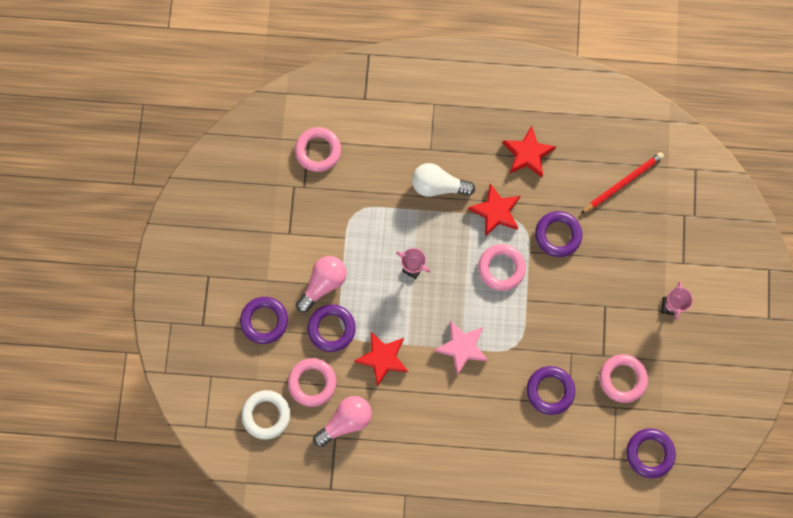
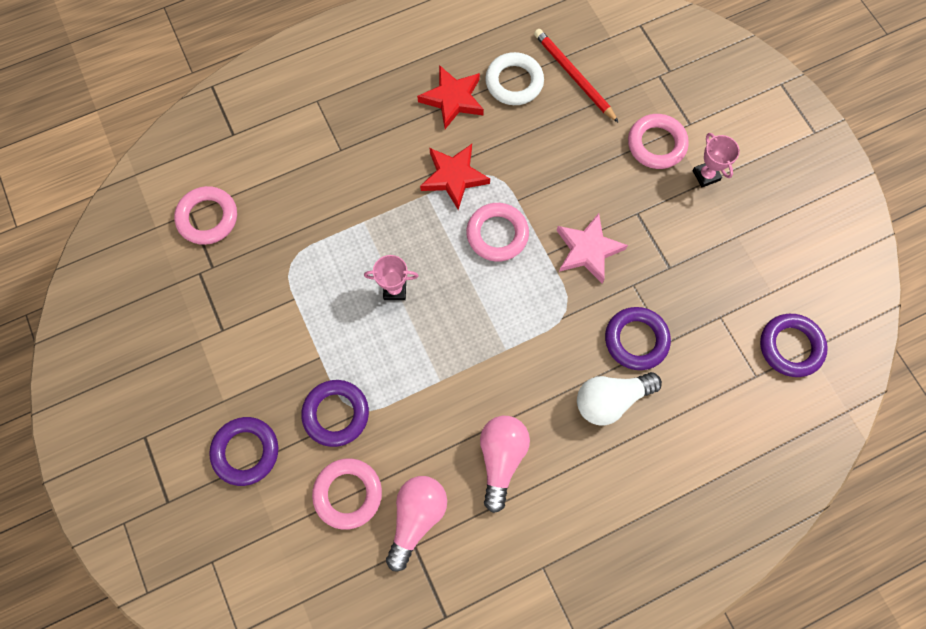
camera: 30 degrees left, 5 degrees down
white ring [241,390,290,439] -> white ring moved to [485,52,544,105]
pink light bulb [296,256,347,313] -> pink light bulb moved to [480,416,530,513]
red star [354,332,408,387] -> none
white light bulb [412,163,475,197] -> white light bulb moved to [577,372,662,425]
pink star [434,321,489,376] -> pink star moved to [556,213,628,284]
purple ring [535,211,582,257] -> none
red pencil [581,152,664,214] -> red pencil turned 60 degrees counterclockwise [534,29,619,123]
pink ring [600,354,648,403] -> pink ring moved to [628,114,689,169]

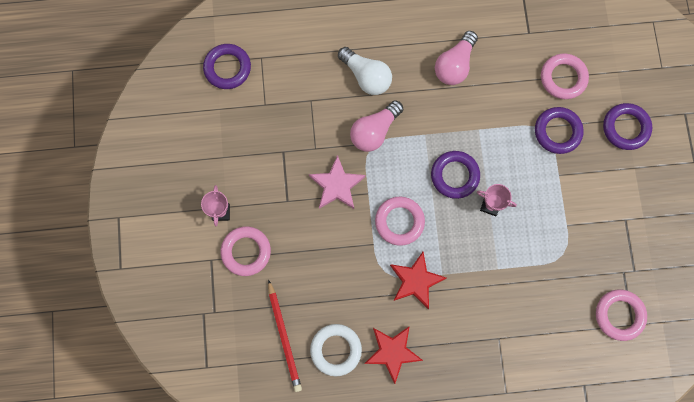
camera: 160 degrees left, 5 degrees up
pink light bulb [386,476,447,572] -> pink light bulb moved to [350,100,403,152]
white light bulb [577,372,662,425] -> white light bulb turned 45 degrees clockwise [338,47,392,95]
purple ring [605,307,671,370] -> purple ring moved to [431,151,480,199]

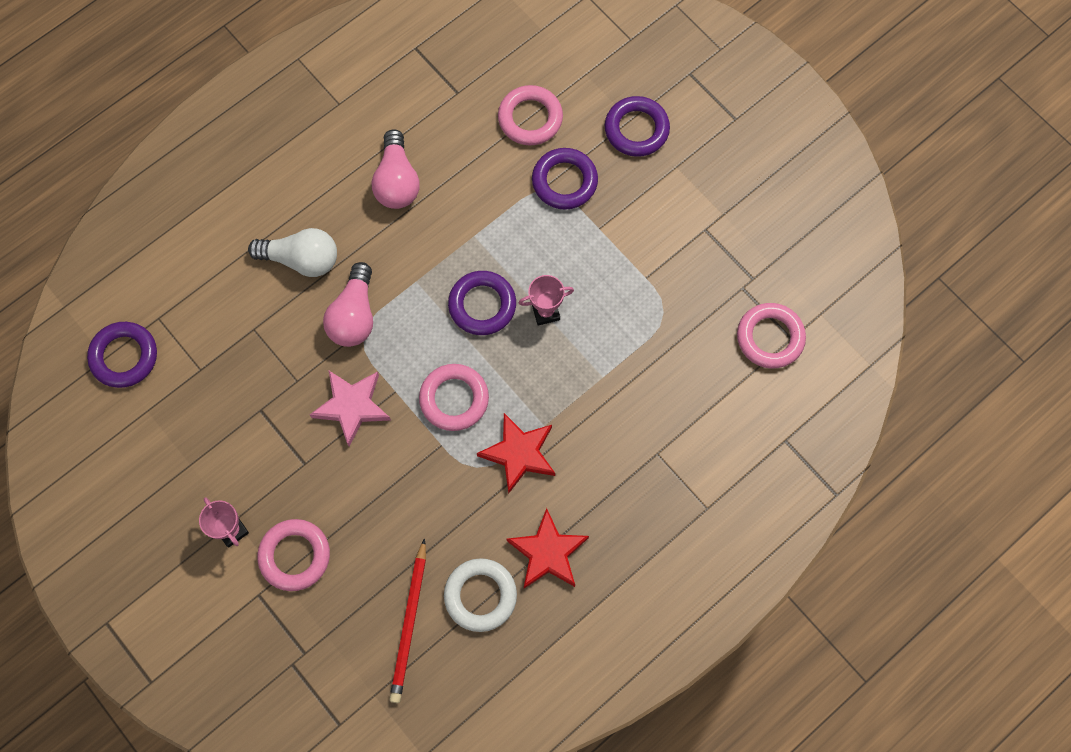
camera: 35 degrees left, 5 degrees down
red pencil [268,280,302,392] -> red pencil turned 60 degrees clockwise [389,538,426,703]

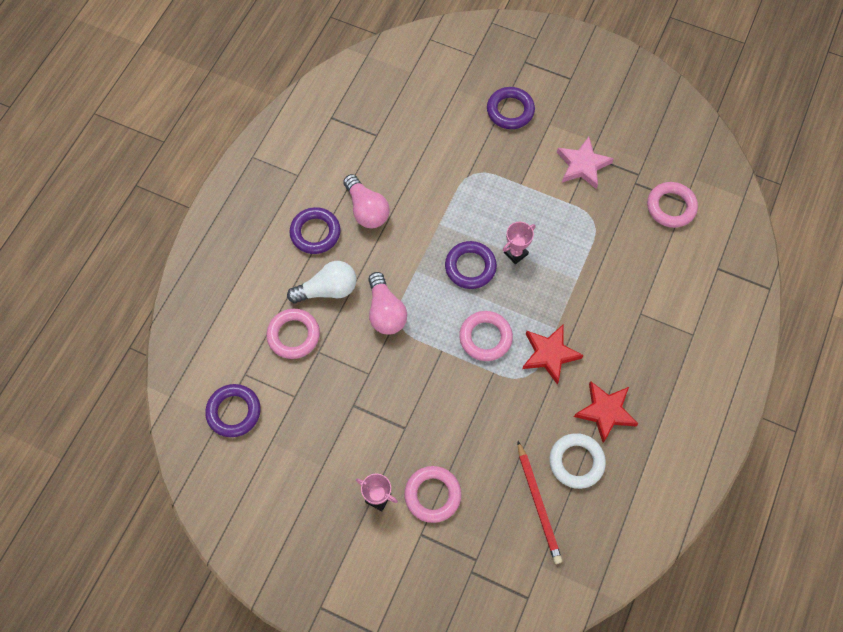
camera: 25 degrees left, 5 degrees down
pink star [310,371,391,447] -> pink star moved to [557,137,614,189]
pink ring [498,85,563,145] -> pink ring moved to [266,309,320,359]
purple ring [532,148,598,210] -> purple ring moved to [289,207,341,254]

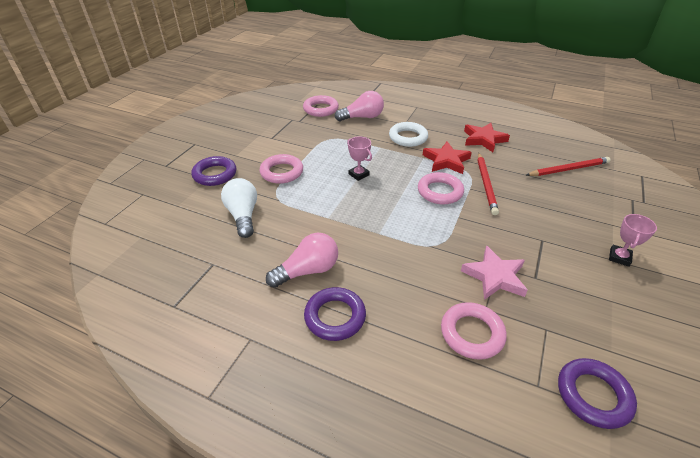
camera: 90 degrees left, 25 degrees down
white light bulb [287,261,356,303] -> white light bulb moved to [221,178,257,238]
pink light bulb [368,272,407,335] -> pink light bulb moved to [335,91,384,121]
pink ring [404,466,461,523] -> pink ring moved to [259,154,303,184]
purple ring [445,241,497,289] -> none
white ring [549,433,606,489] -> white ring moved to [389,122,428,147]
pink star [557,137,614,189] -> pink star moved to [461,246,528,300]
none -> red pencil [477,153,499,215]

